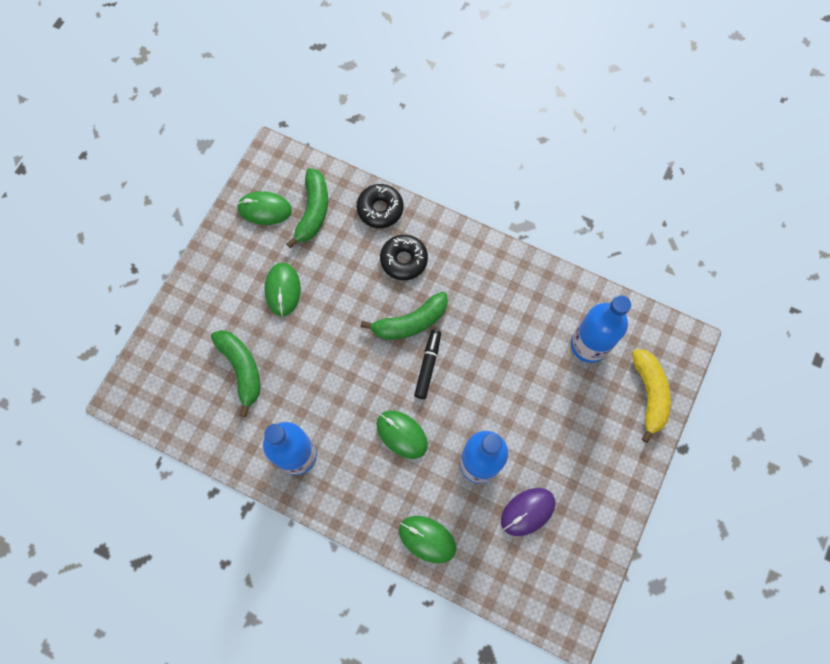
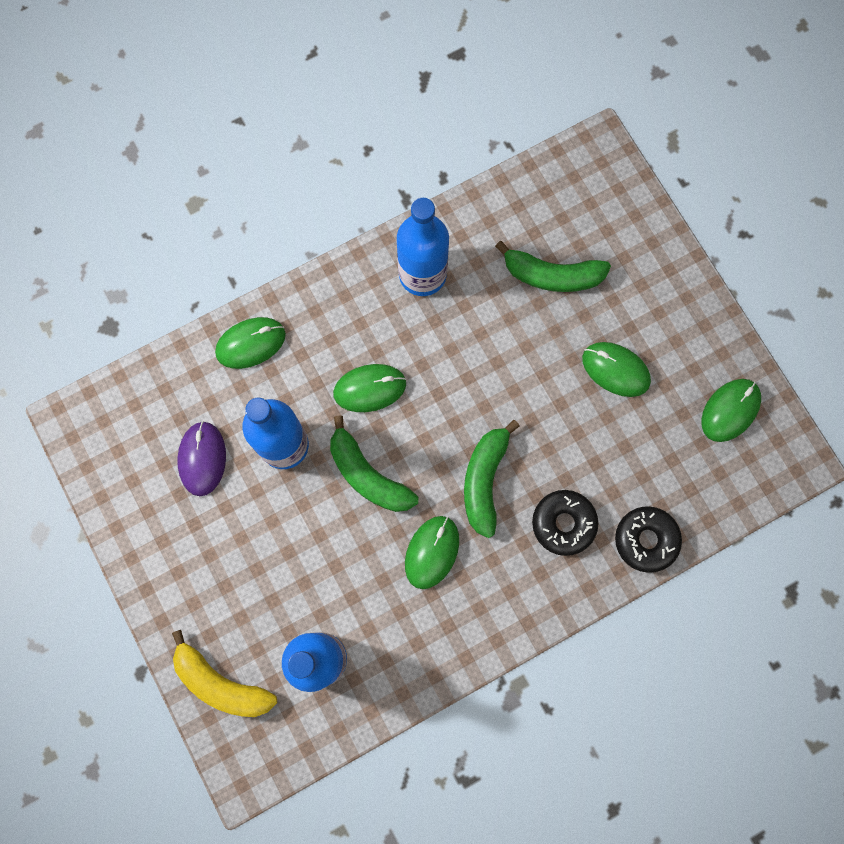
camera: 125 degrees right, 5 degrees up
green banana [286,168,328,248] -> green banana moved to [330,415,418,512]
black marker [414,330,441,399] -> none
none -> green mouse [405,516,459,589]

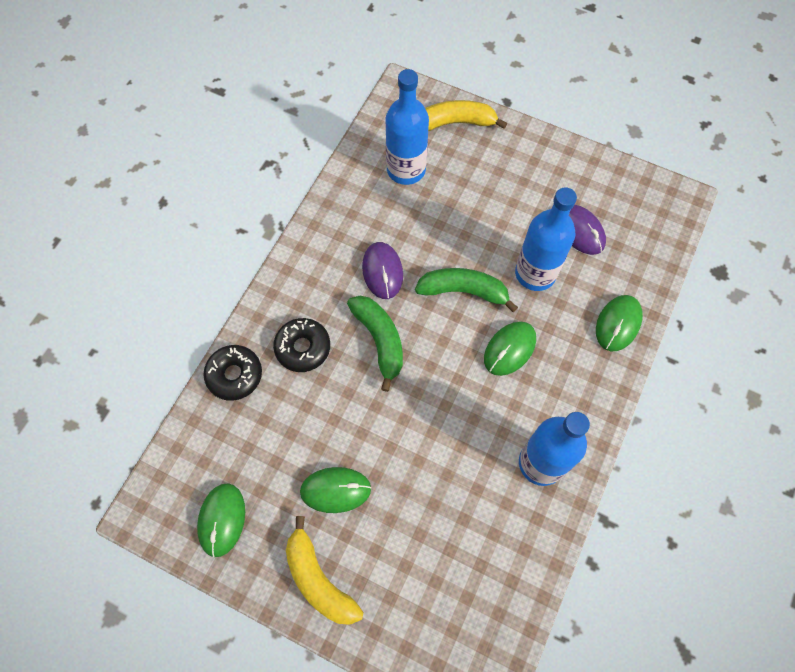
camera: 145 degrees right, 10 degrees down
green mouse [405,516,459,589] -> purple mouse [362,242,403,299]
green banana [495,241,611,292] -> none
none -> yellow banana [286,516,363,625]

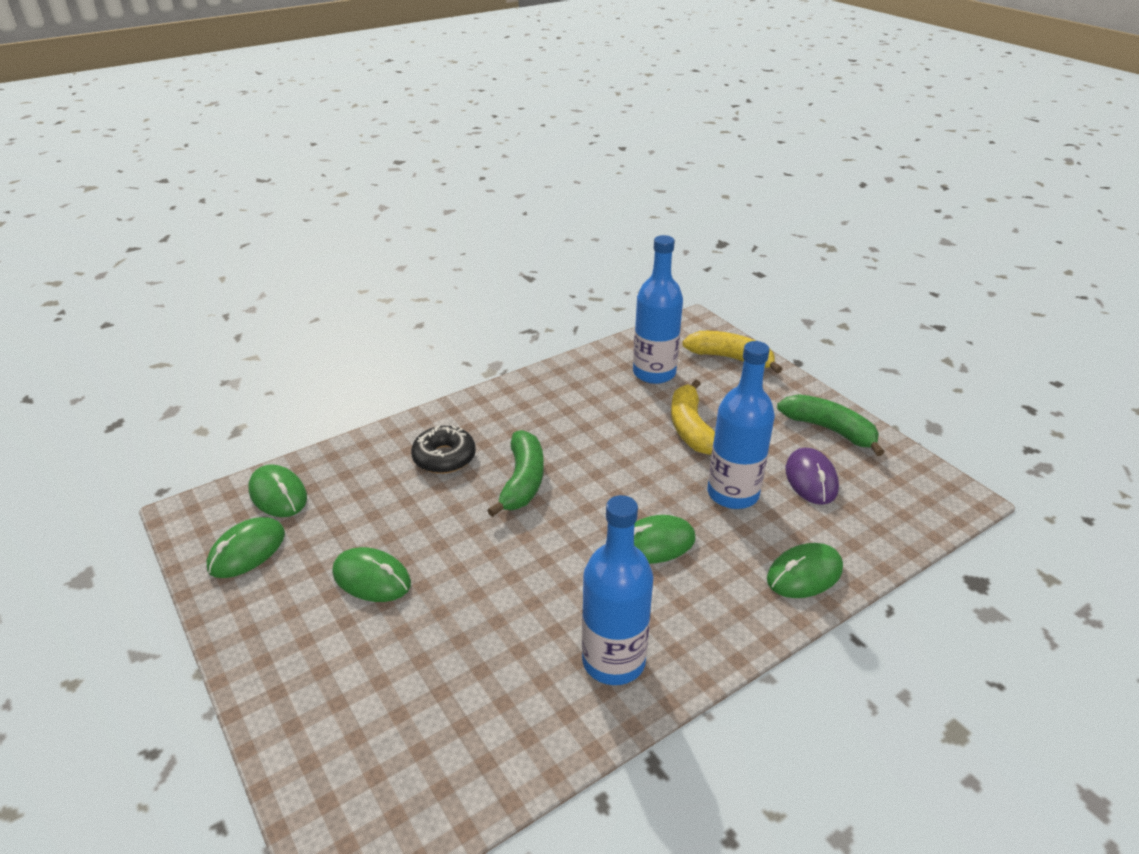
camera: 30 degrees right, 30 degrees down
black donut [203,345,262,401] -> none
yellow banana [286,516,363,625] -> yellow banana moved to [671,379,715,455]
purple mouse [362,242,403,299] -> none
green banana [415,268,518,312] -> green banana moved to [777,394,884,456]
none -> green mouse [248,464,307,517]

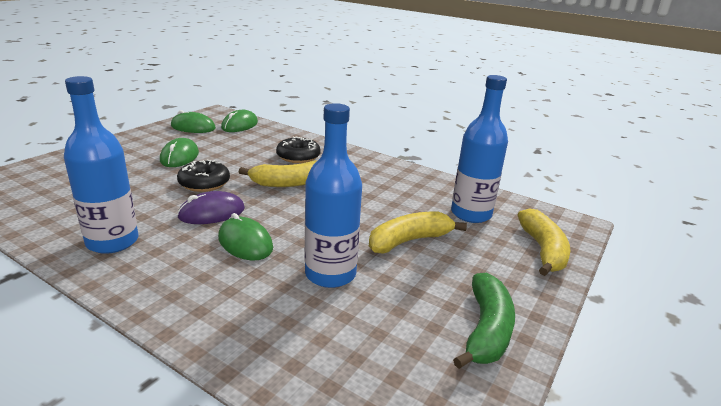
camera: 65 degrees right, 10 degrees down
green banana [487,430,544,517] -> yellow banana [239,160,318,187]
green mouse [767,543,843,598] -> none
purple mouse [786,448,839,505] -> purple mouse moved to [177,191,245,224]
none -> black donut [177,160,230,192]

